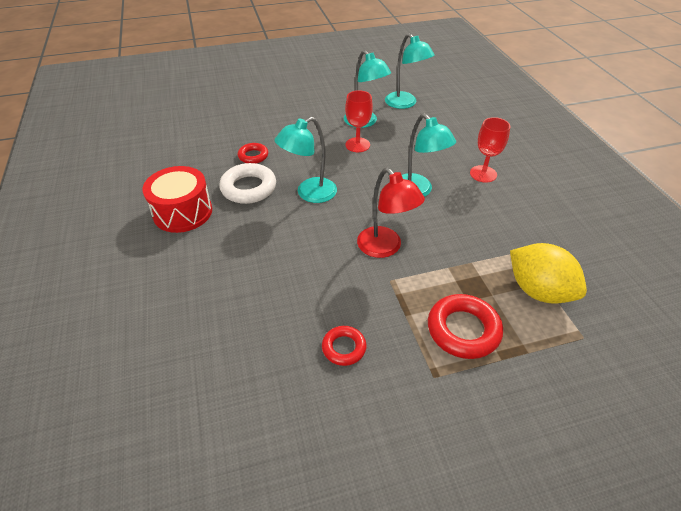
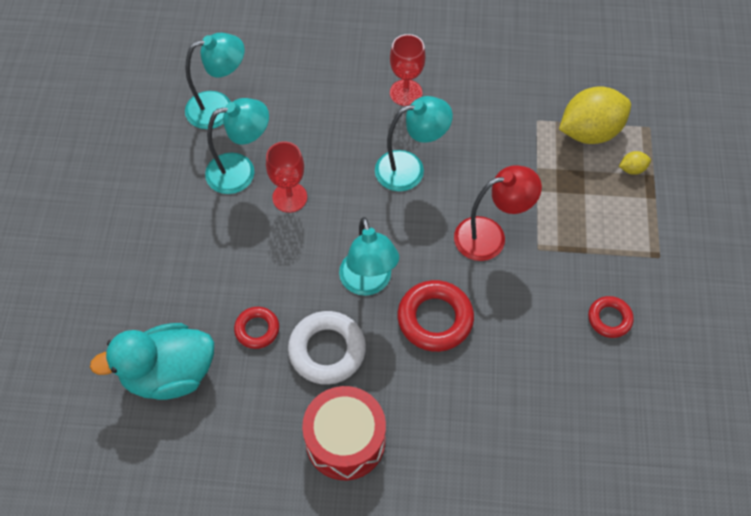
camera: 70 degrees left, 15 degrees up
red ring [428,294,503,359] -> red ring moved to [397,280,474,352]
none -> turquoise duck [90,323,214,400]
none -> yellow lemon [619,151,651,175]

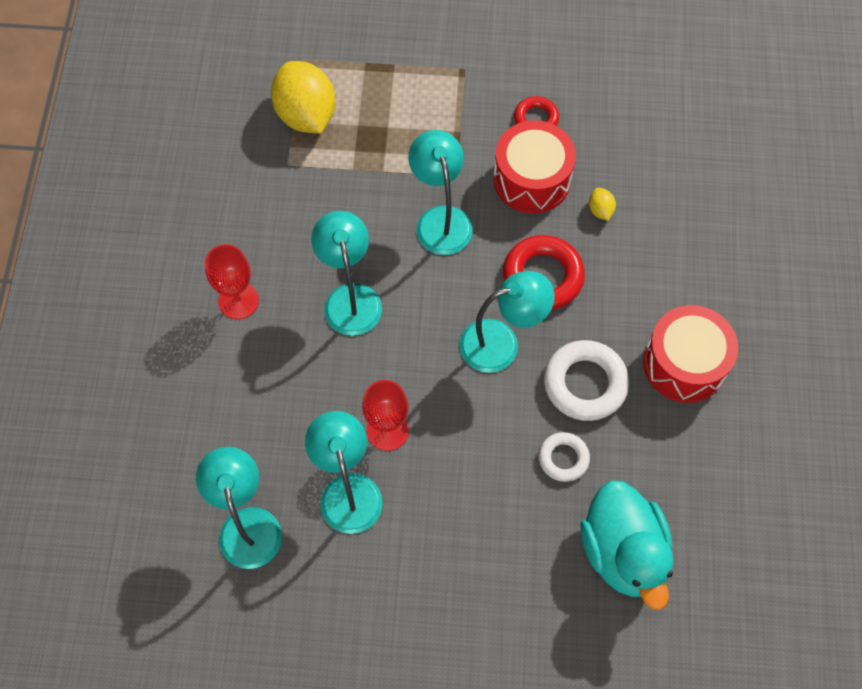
camera: 90 degrees left, 5 degrees up
red ring [234,307,279,349] -> white ring [539,432,590,482]
red lamp [454,165,542,261] -> turquoise lamp [408,130,473,255]
yellow lemon [619,151,651,175] -> yellow lemon moved to [589,188,616,221]
none -> red drum [493,120,576,214]

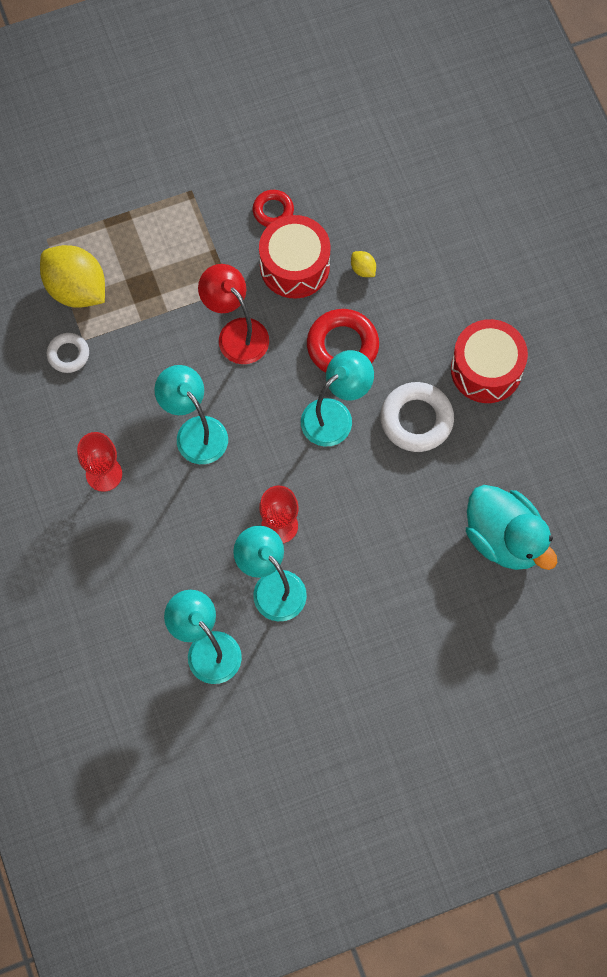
camera: 25 degrees left, 5 degrees up
turquoise lamp [408,130,473,255] -> red lamp [198,264,269,364]
white ring [539,432,590,482] -> white ring moved to [47,333,89,373]

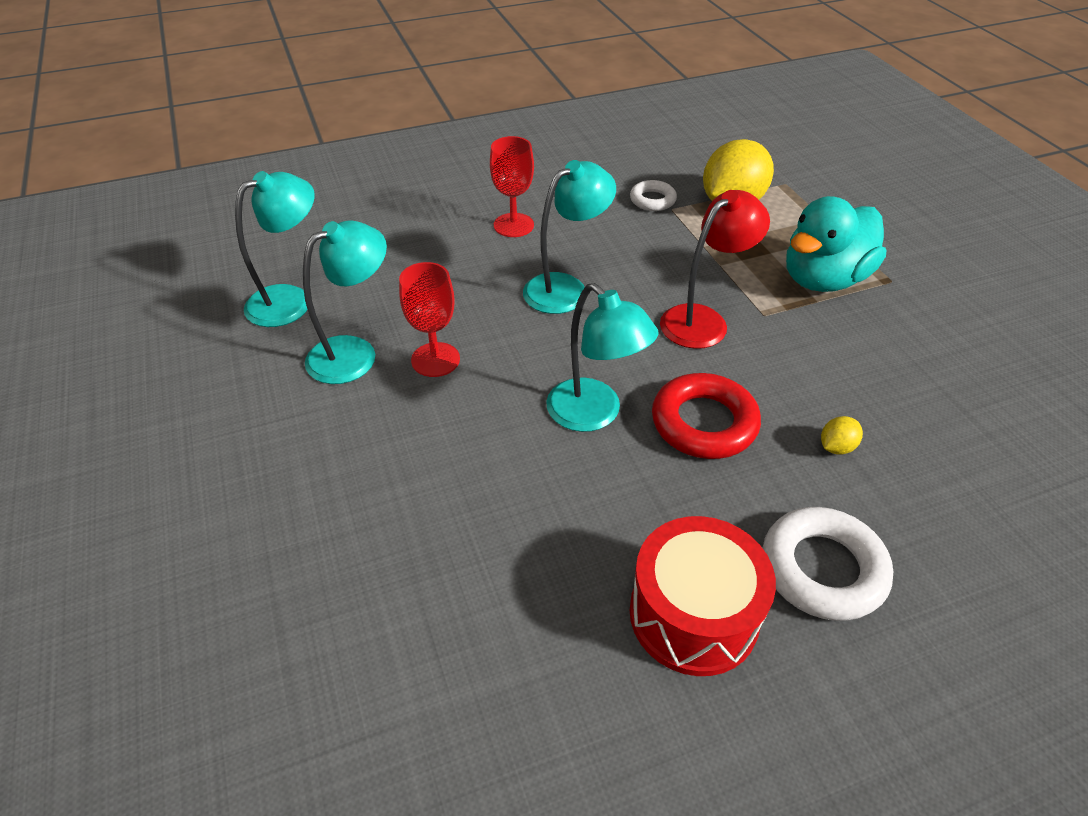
camera: 90 degrees right, 25 degrees down
red ring [253,190,294,227] -> none
red drum [259,215,331,299] -> none
white ring [380,382,454,452] -> white ring moved to [763,507,893,621]
turquoise duck [466,485,557,570] -> turquoise duck moved to [786,196,886,292]

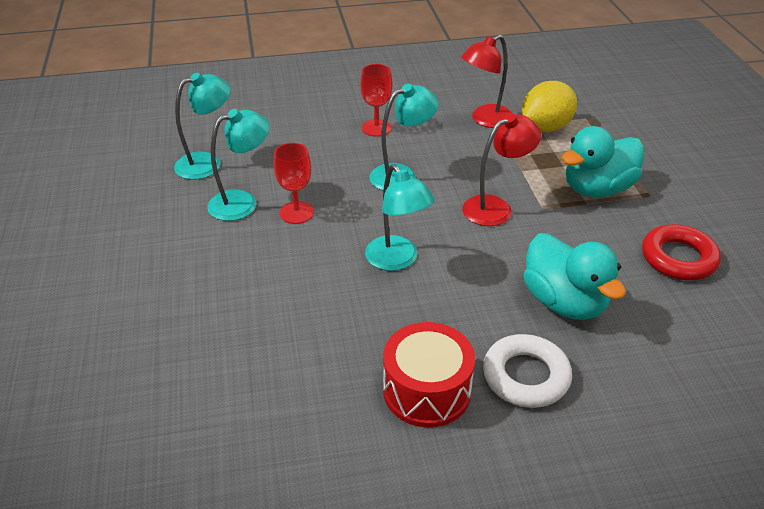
camera: 10 degrees right, 5 degrees down
white ring [630,180,677,211] -> red lamp [461,35,513,128]
red ring [652,373,761,459] -> red ring moved to [642,224,721,280]
yellow lemon [821,416,863,455] -> turquoise duck [523,233,626,320]

